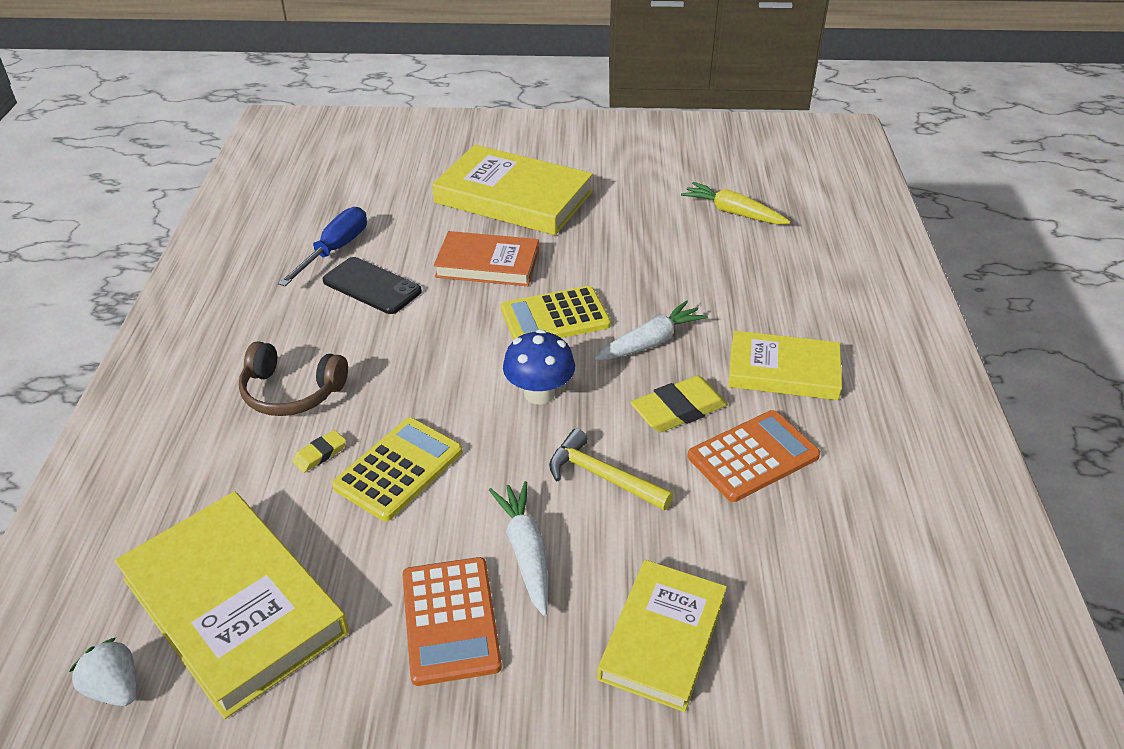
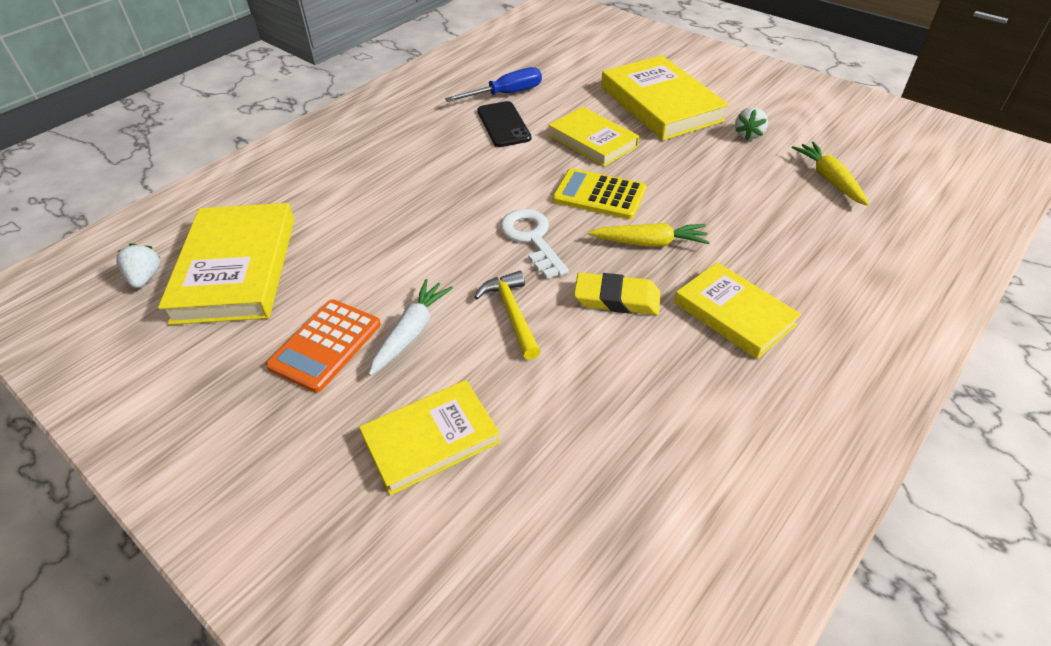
camera: 40 degrees right, 5 degrees up
brown headphones [239,341,348,416] -> none
yellow eraser [292,430,346,473] -> none
yellow calculator [332,418,463,521] -> none
orange book [434,231,539,286] -> yellow book [548,107,639,167]
blue mushroom [503,329,575,404] -> white key [500,209,569,279]
white carrot [594,300,708,361] -> yellow carrot [588,223,710,246]
orange calculator [688,410,820,502] -> none
none -> white strawberry [735,107,768,140]

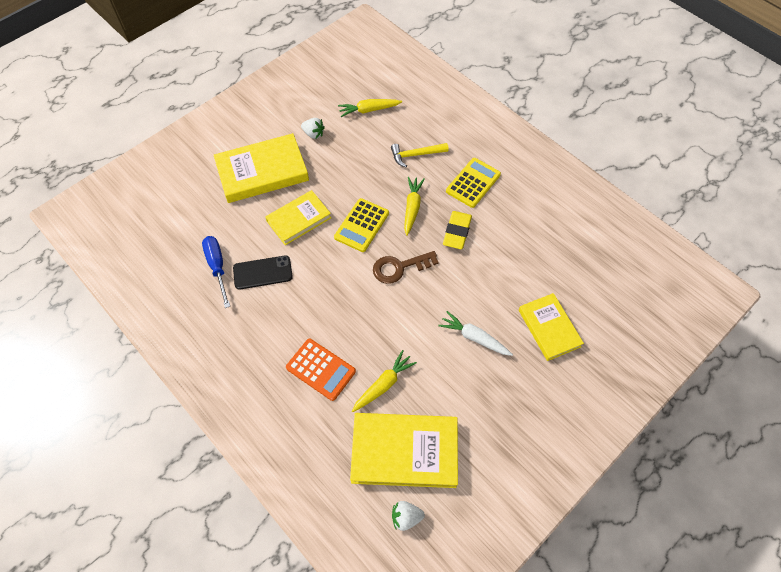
camera: 85 degrees left, 15 degrees up
orange calculator [266,300,381,393] -> orange calculator moved to [286,339,356,401]
yellow hammer [475,271,541,360] -> yellow hammer moved to [391,143,449,167]
white key [500,209,569,279] -> brown key [373,251,439,284]
yellow book [674,262,801,359] -> yellow calculator [446,158,501,208]
none -> yellow carrot [352,350,417,412]

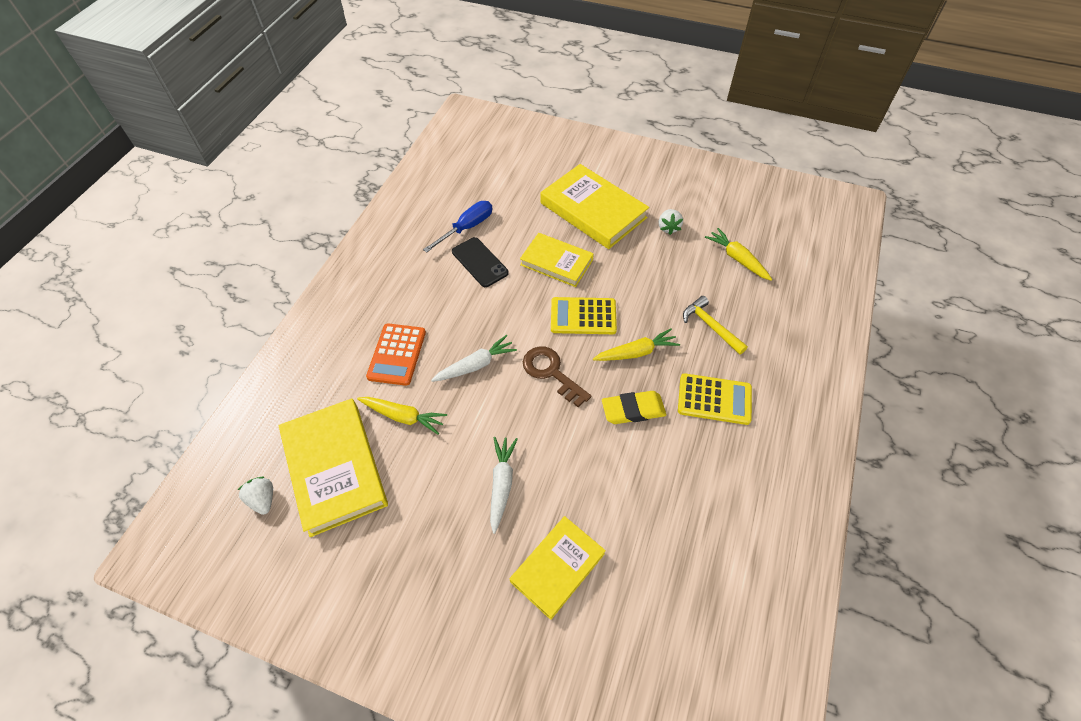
camera: 65 degrees right, 5 degrees down
none -> white carrot [431,335,517,382]

